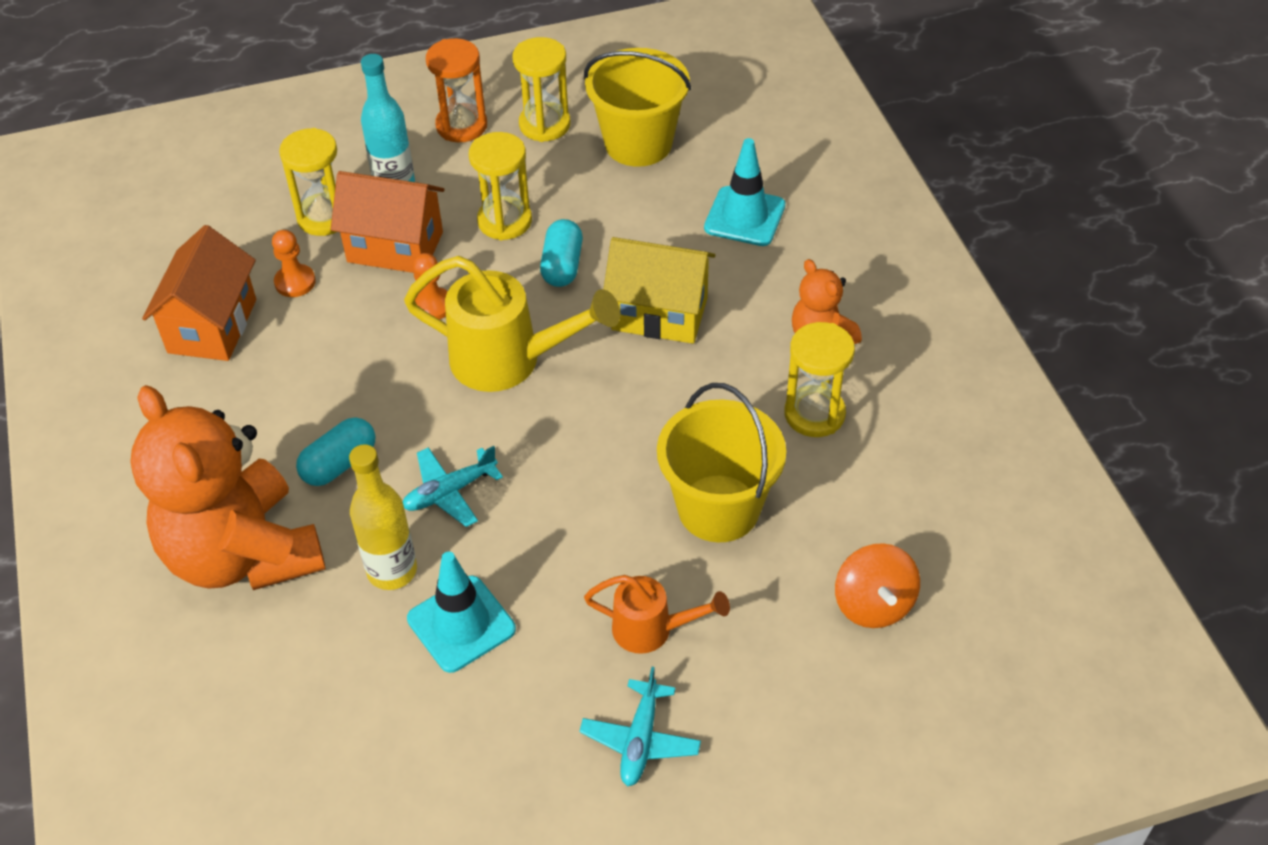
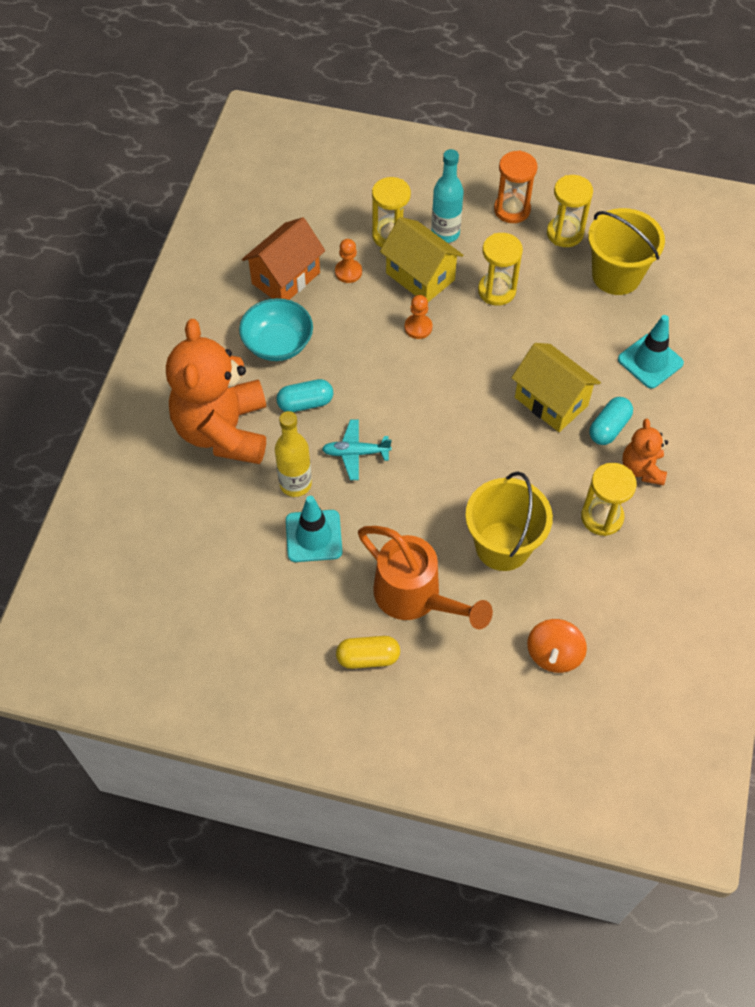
camera: 30 degrees right, 10 degrees up
orange house [331,171,444,273] -> yellow house [380,217,463,302]
yellow watering can [404,256,620,392] -> none
turquoise capsule [540,219,583,287] -> turquoise capsule moved to [589,397,633,445]
turquoise plane [579,667,701,786] -> yellow capsule [336,636,400,669]
orange watering can [584,575,730,654] -> orange watering can [358,526,493,629], size x1.74
none -> turquoise bowl [239,298,313,361]

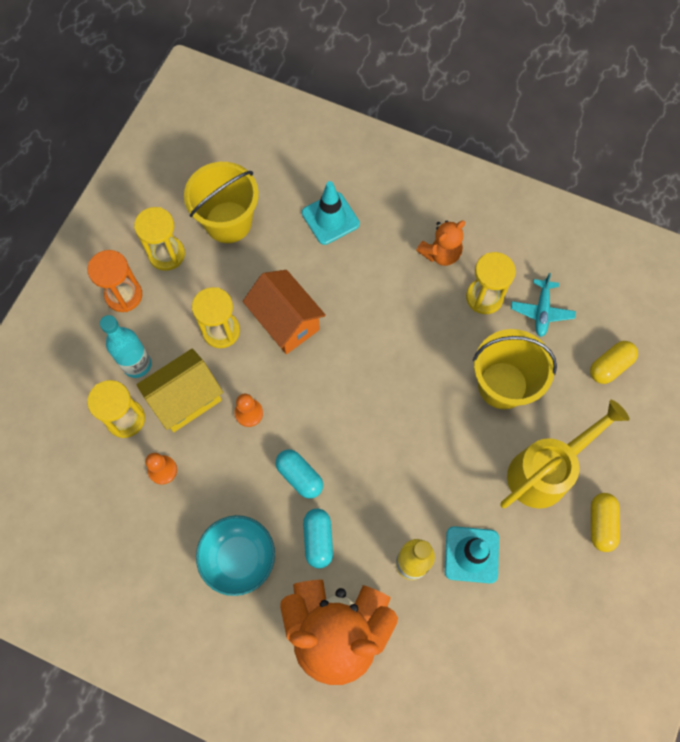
camera: 80 degrees left, 10 degrees up
orange house [242,217,325,300] -> orange house moved to [242,270,326,354]
turquoise plane [322,419,392,480] -> turquoise plane moved to [511,273,576,337]
orange watering can [358,526,493,629] -> yellow watering can [500,400,630,509]
yellow house [512,343,601,432] -> none
orange spinning top [527,619,587,673] -> yellow capsule [590,341,638,384]
turquoise capsule [589,397,633,445] -> turquoise capsule moved to [276,450,323,499]
orange teddy bear [623,419,668,486] -> orange teddy bear turned 45 degrees counterclockwise [416,221,465,266]

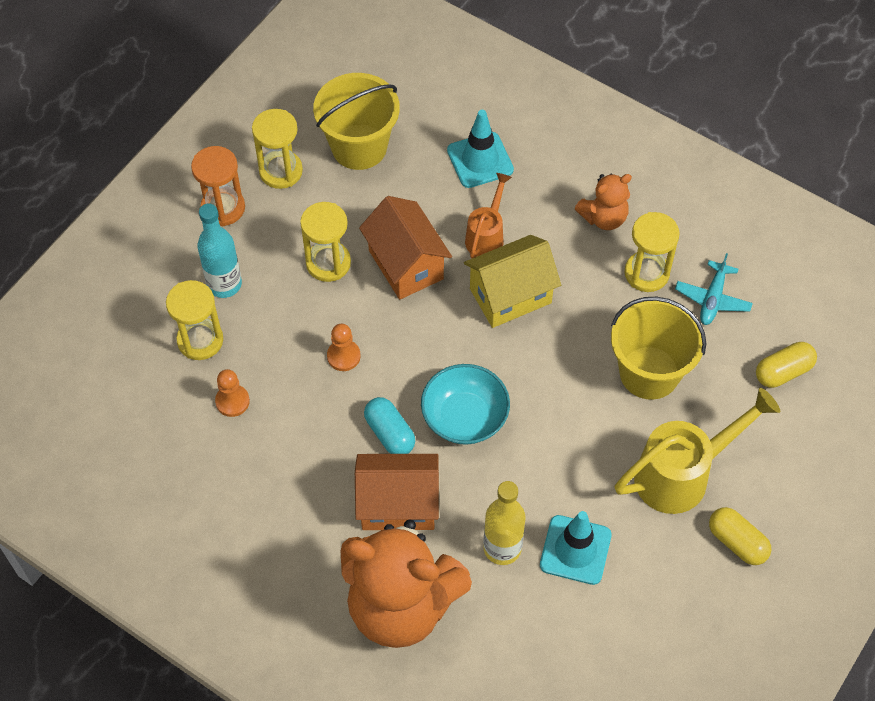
camera: 10 degrees right, 10 degrees down
yellow house [136,349,223,432] -> yellow house moved to [464,235,561,328]
turquoise bowl [196,515,275,596] -> turquoise bowl moved to [421,364,510,445]
turquoise capsule [303,509,333,568] -> orange house [355,454,439,530]
yellow capsule [591,493,620,552] -> yellow capsule turned 60 degrees counterclockwise [709,507,771,565]
none -> orange watering can [465,173,512,259]

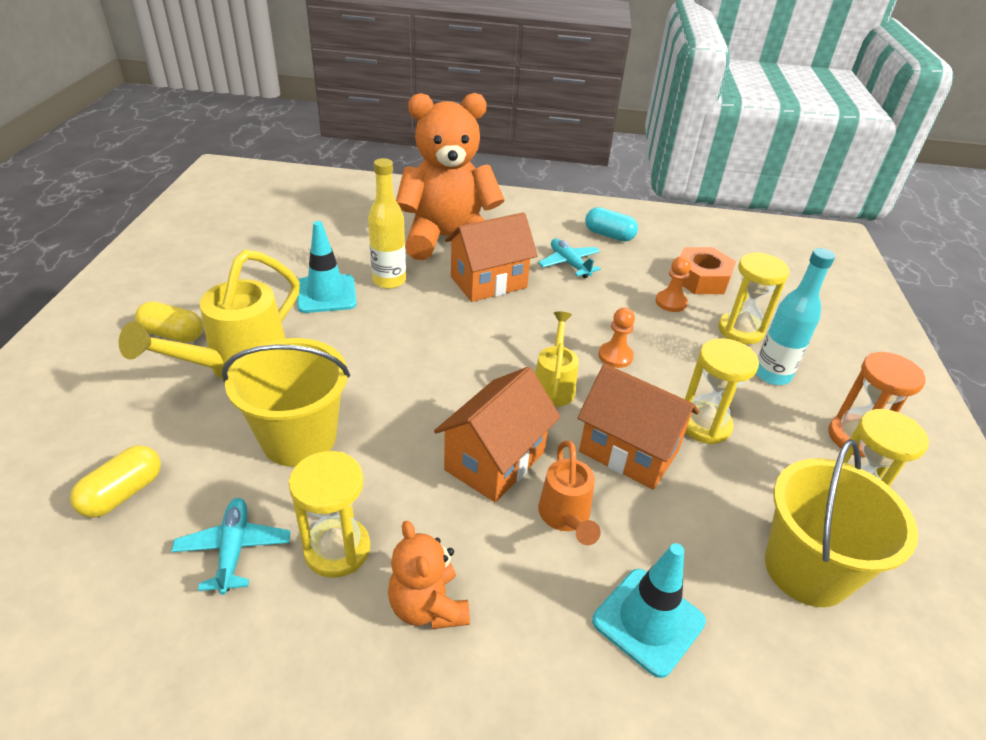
camera: 150 degrees right, 20 degrees down
turquoise capsule [364,397,415,454] -> turquoise capsule moved to [585,207,638,242]
turquoise bowl [421,364,510,445] -> none
yellow house [464,235,561,328] -> orange house [434,367,561,503]
orange teddy bear [574,173,632,230] -> orange teddy bear turned 60 degrees counterclockwise [388,521,470,629]
none -> yellow watering can [535,311,579,407]
none -> turquoise plane [538,239,601,278]
none -> orange nut [680,247,736,294]

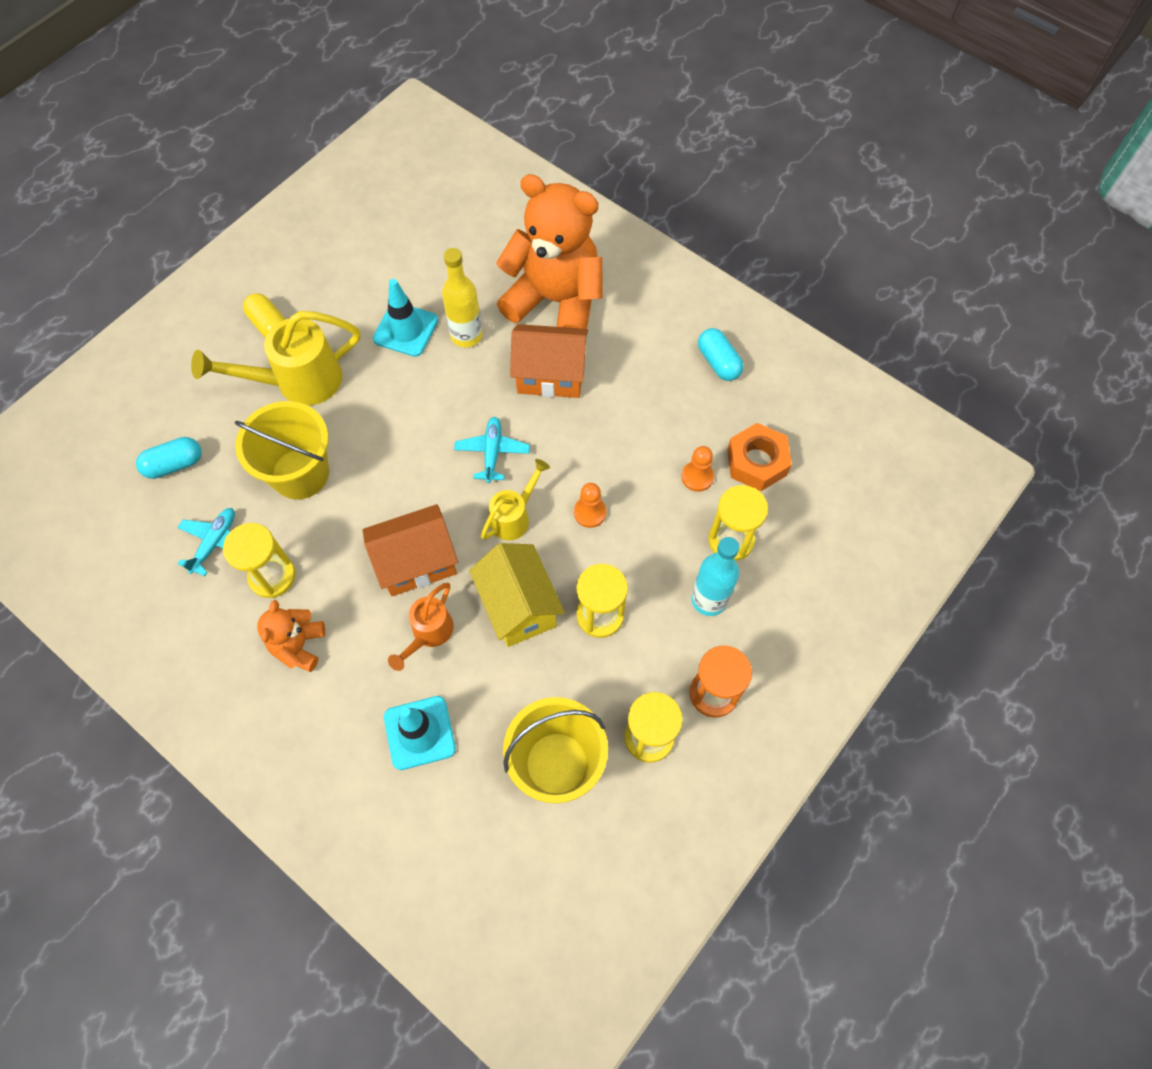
camera: 35 degrees right, 25 degrees up
yellow capsule [70,445,161,518] -> turquoise capsule [136,437,202,479]
turquoise plane [538,239,601,278] -> turquoise plane moved to [454,417,530,483]
orange house [578,364,699,490] -> yellow house [469,543,565,647]

